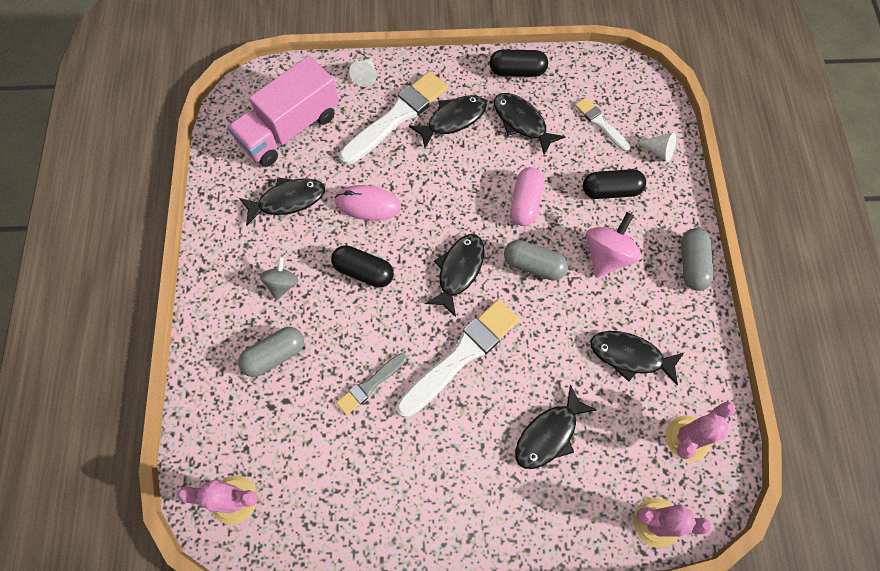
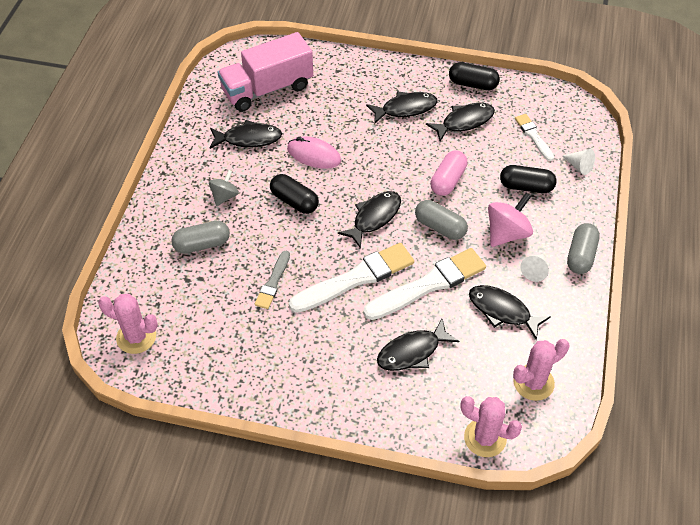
camera: 15 degrees right, 15 degrees down
grey brush [336,353,406,415] -> grey brush turned 45 degrees counterclockwise [255,251,290,309]
white brush [339,71,448,165] -> white brush moved to [363,248,486,320]
white cone [349,58,376,87] -> white cone moved to [520,254,549,282]
black fish [494,93,566,155] -> black fish turned 90 degrees clockwise [426,103,495,141]

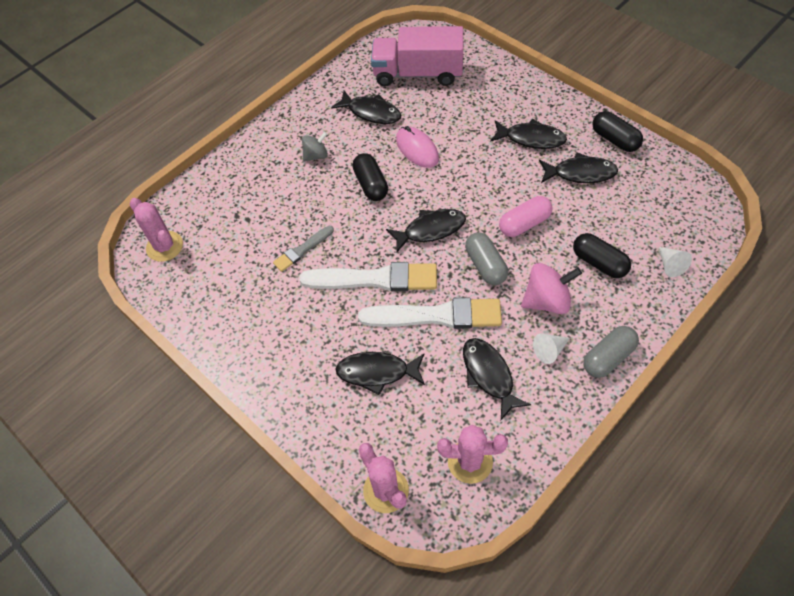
camera: 35 degrees right, 5 degrees up
grey capsule [171,221,230,254] -> none
white brush [515,114,554,161] -> none

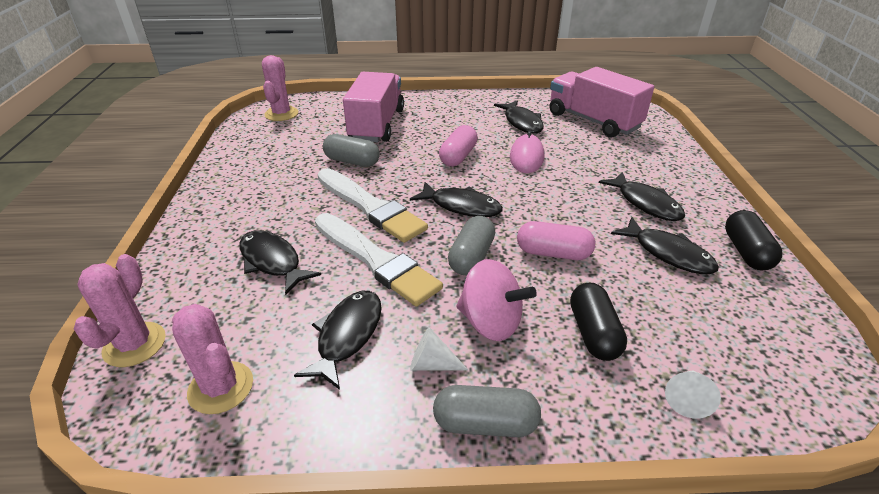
camera: 40 degrees right, 20 degrees down
grey brush [273,226,334,272] -> grey capsule [323,134,380,167]
grey spinning top [302,132,328,162] -> none
black capsule [352,153,388,201] -> pink capsule [439,125,478,166]
none -> pink truck [343,72,404,142]

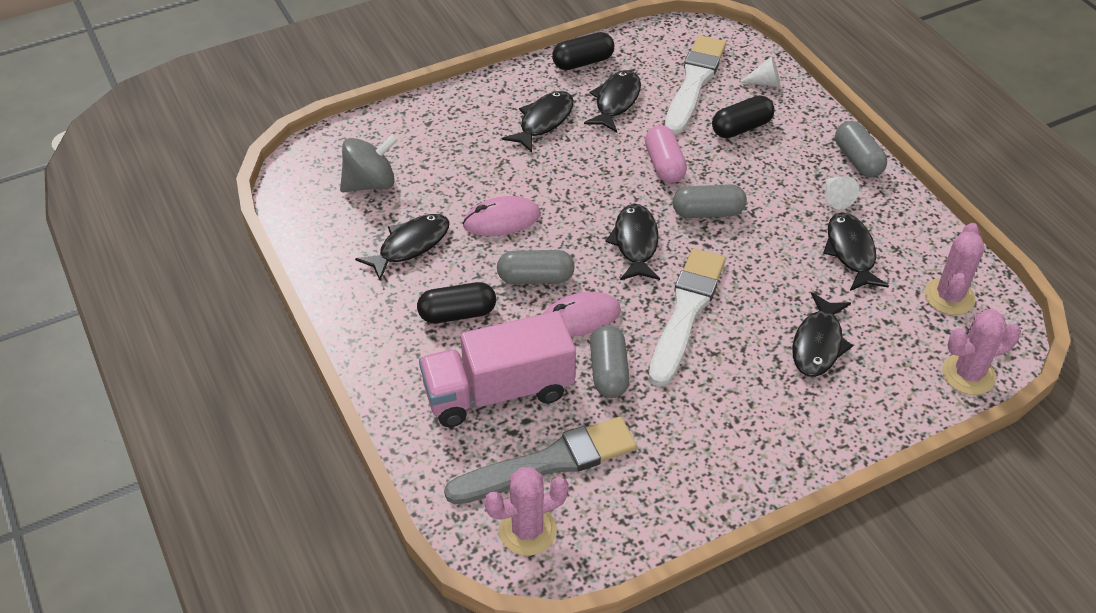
camera: 115 degrees left, 10 degrees up
black fish [294,291,382,390] -> black fish turned 90 degrees clockwise [823,212,889,291]
white brush [315,213,443,306] -> white brush moved to [665,35,726,135]
pink capsule [439,125,478,166] -> grey capsule [497,250,575,284]
pink spinning top [456,259,537,341] -> none
pink truck [549,67,654,137] -> grey spinning top [340,134,398,192]
none -> black capsule [417,282,496,323]
none -> grey brush [444,417,637,504]
none -> pink mouse [543,292,621,337]

